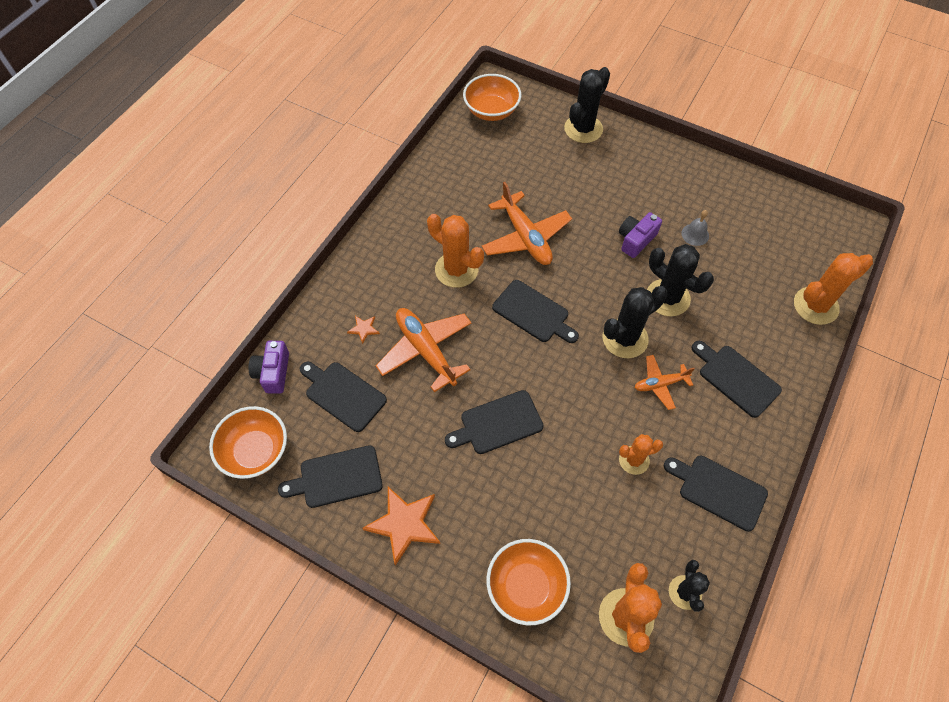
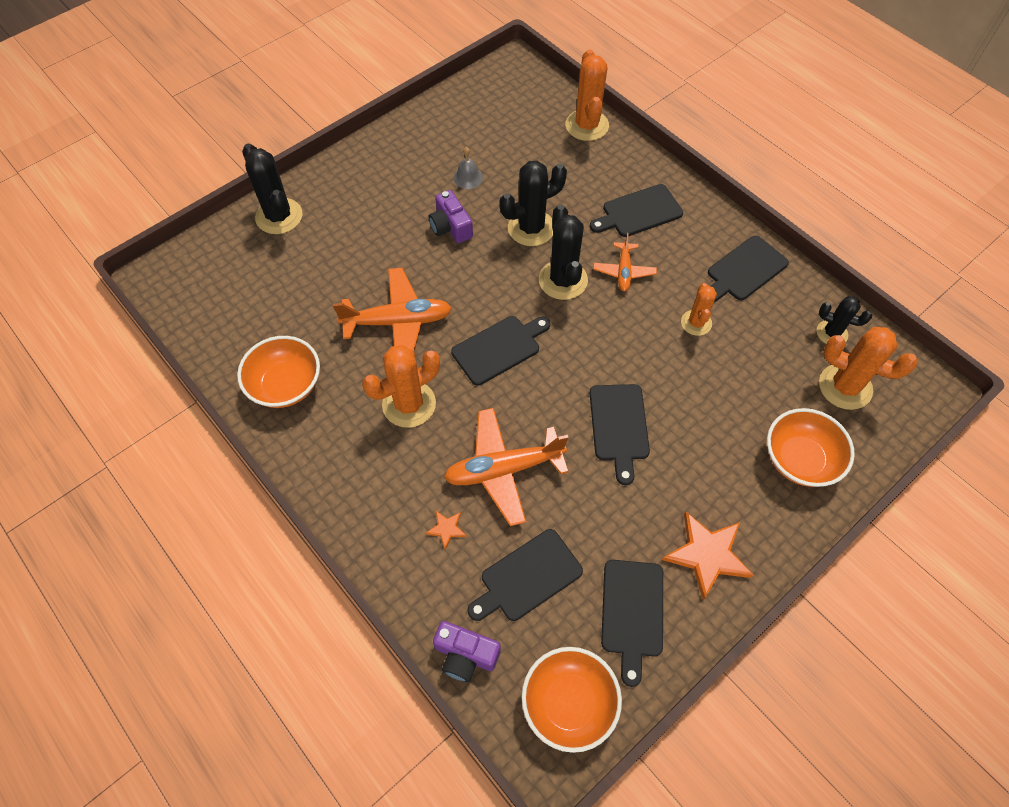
camera: 70 degrees left, 0 degrees up
orange bowl [463,74,521,121] -> orange bowl moved to [237,336,320,408]

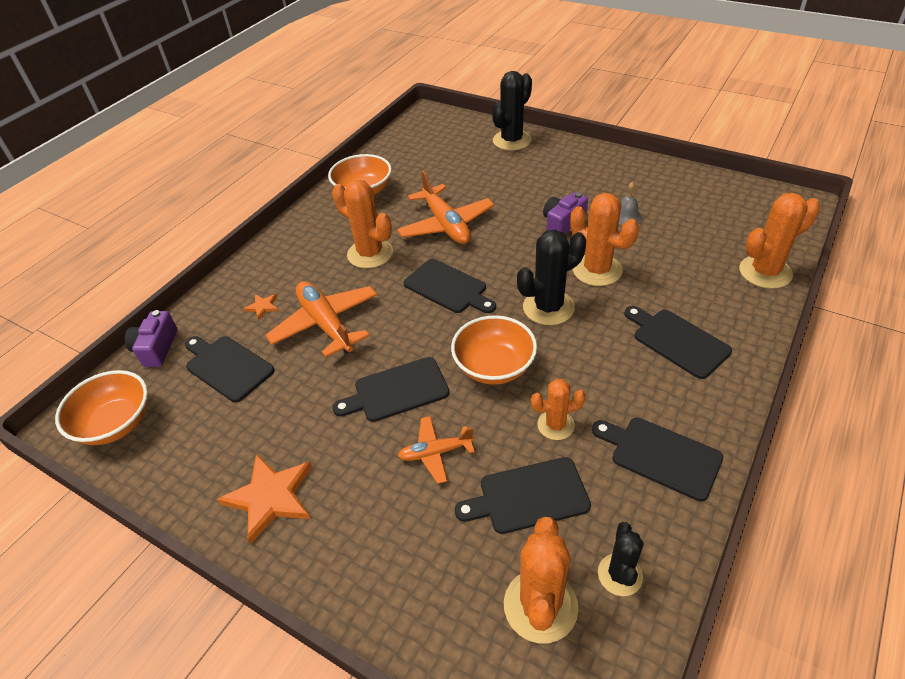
camera: 75 degrees right, 15 degrees down
black cactus [499,161,567,246] -> orange cactus [570,193,639,286]
orange plane [593,233,657,291] -> orange plane moved to [398,416,475,484]
black cutting board [601,560,663,687] -> black cutting board moved to [455,457,591,534]
orange bowl [767,408,855,487] -> orange bowl moved to [451,315,537,385]

